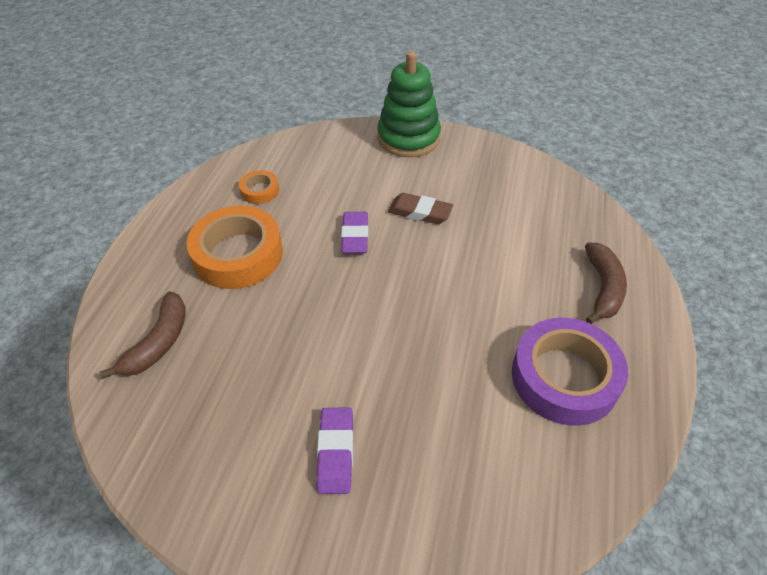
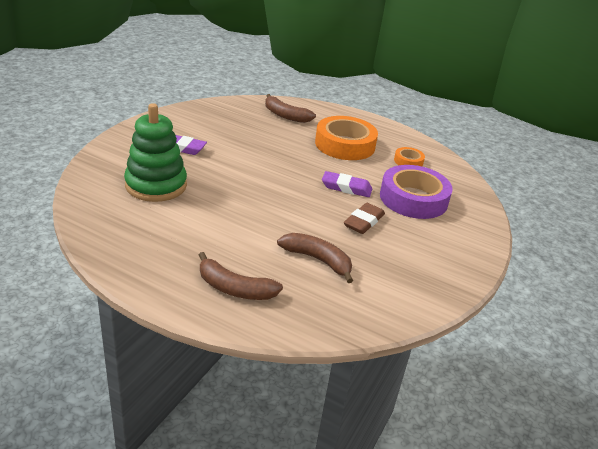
camera: 100 degrees right, 15 degrees down
green stacking toy [377,51,441,157] -> green stacking toy moved to [124,103,187,202]
purple tape [512,318,628,426] -> purple tape moved to [380,165,453,219]
none -> brown banana [277,233,353,283]

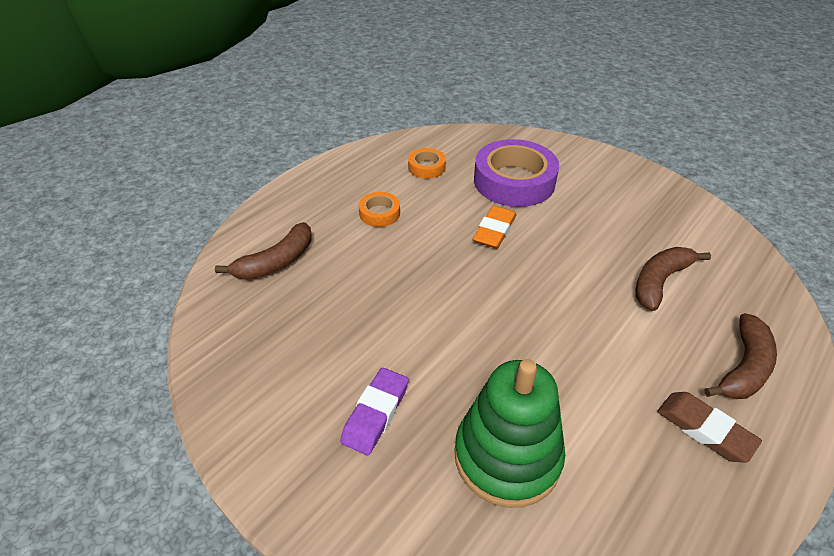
camera: 75 degrees left, 10 degrees up
orange tape [315,116,378,160] -> orange tape [359,192,400,227], size x0.47
purple eraser [322,171,372,197] -> orange eraser [473,206,517,249]
brown eraser [344,203,385,234] -> brown eraser moved to [657,392,762,462]

